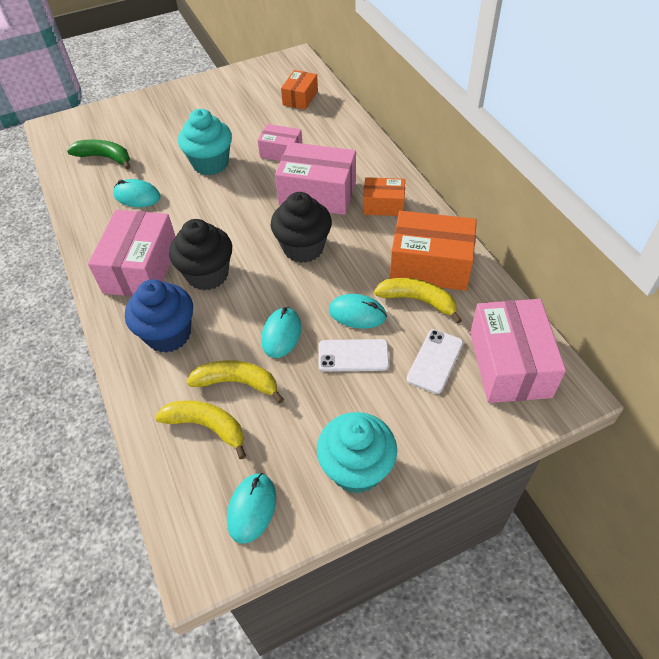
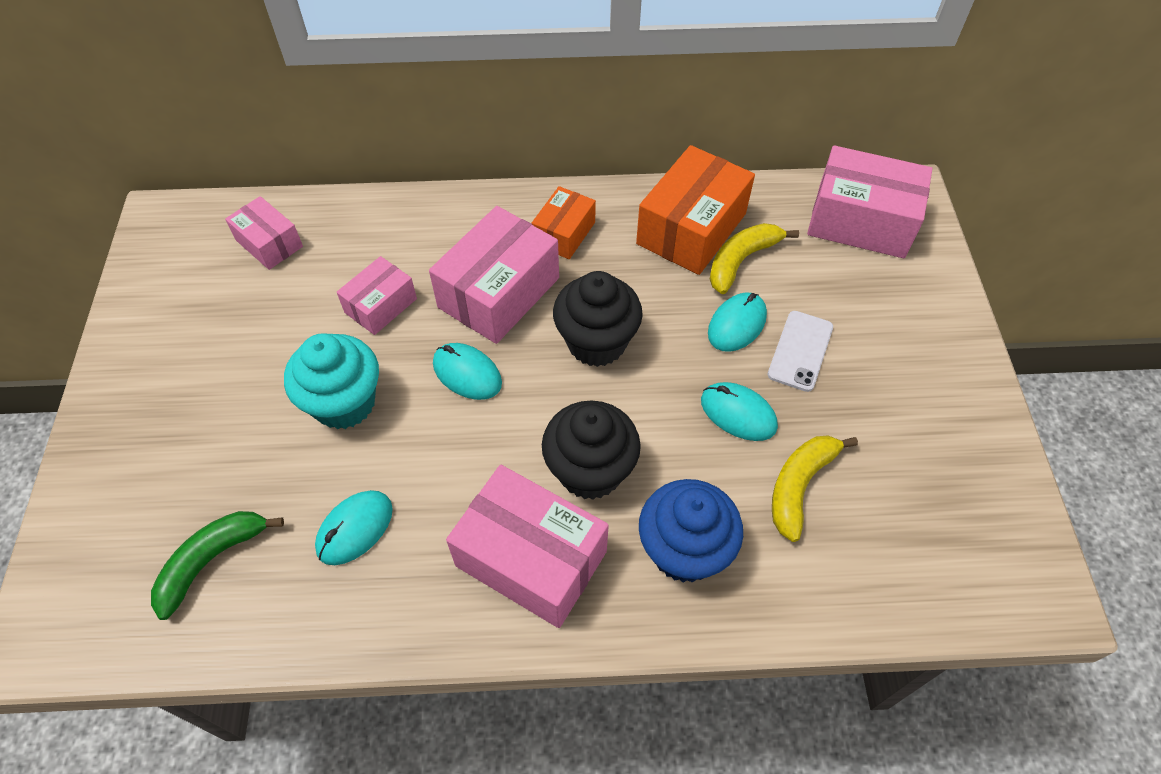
camera: 70 degrees left, 5 degrees up
yellow banana [155,400,246,459] -> none
turquoise mouse [227,473,276,544] -> turquoise mouse moved to [433,343,502,400]
orange box [281,70,318,110] -> pink box [225,196,303,270]
turquoise cupcake [317,412,397,494] -> none
white phone [407,329,463,394] -> none

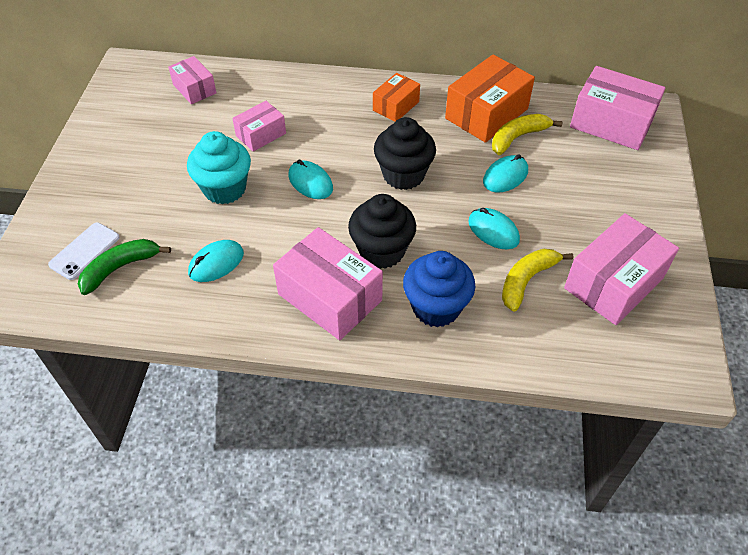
camera: 10 degrees right, 5 degrees down
pink box [429,206,559,344] -> pink box moved to [564,213,679,325]
white phone [768,311,833,392] -> white phone moved to [48,222,120,280]

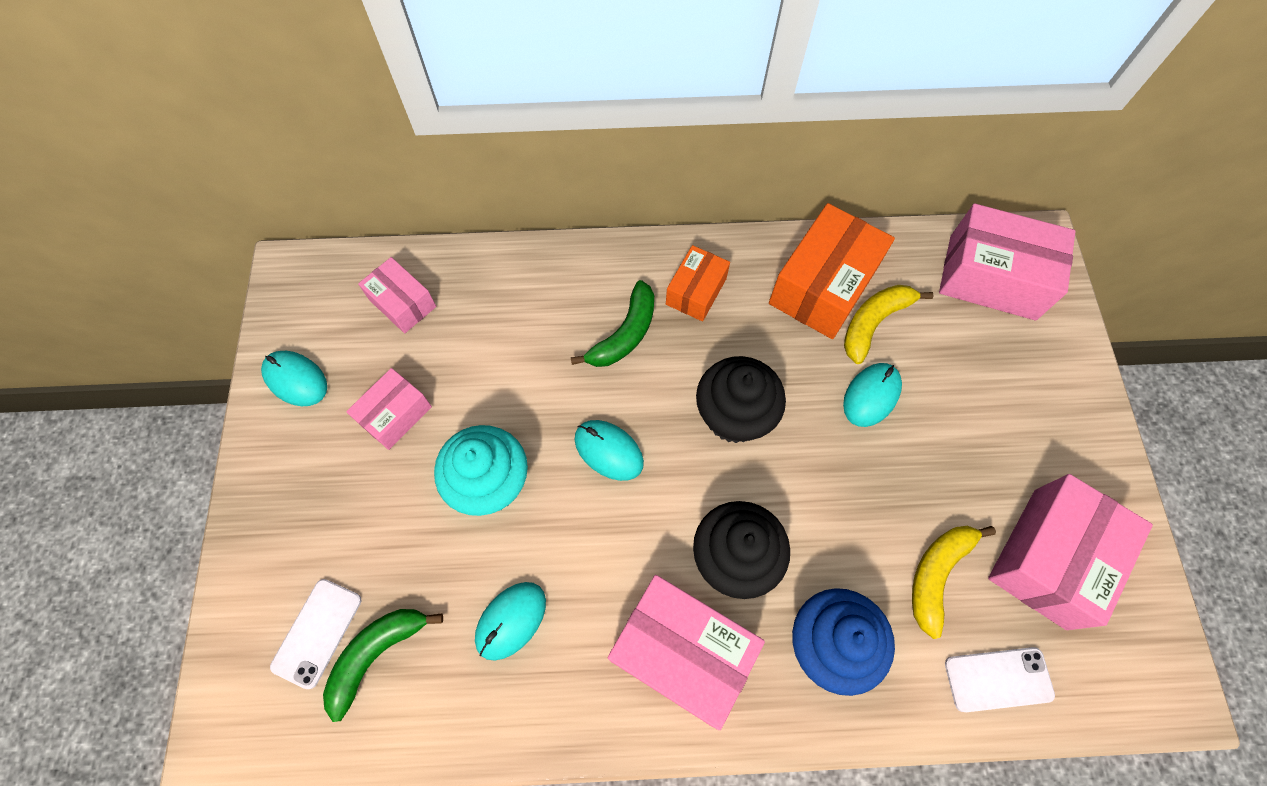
camera: 10 degrees left, 15 degrees up
pink box [232,101,286,152] -> pink box moved to [346,368,432,450]
turquoise mouse [468,208,520,249] -> turquoise mouse moved to [261,351,327,406]
none -> green banana [571,280,654,367]
none -> white phone [945,647,1055,712]

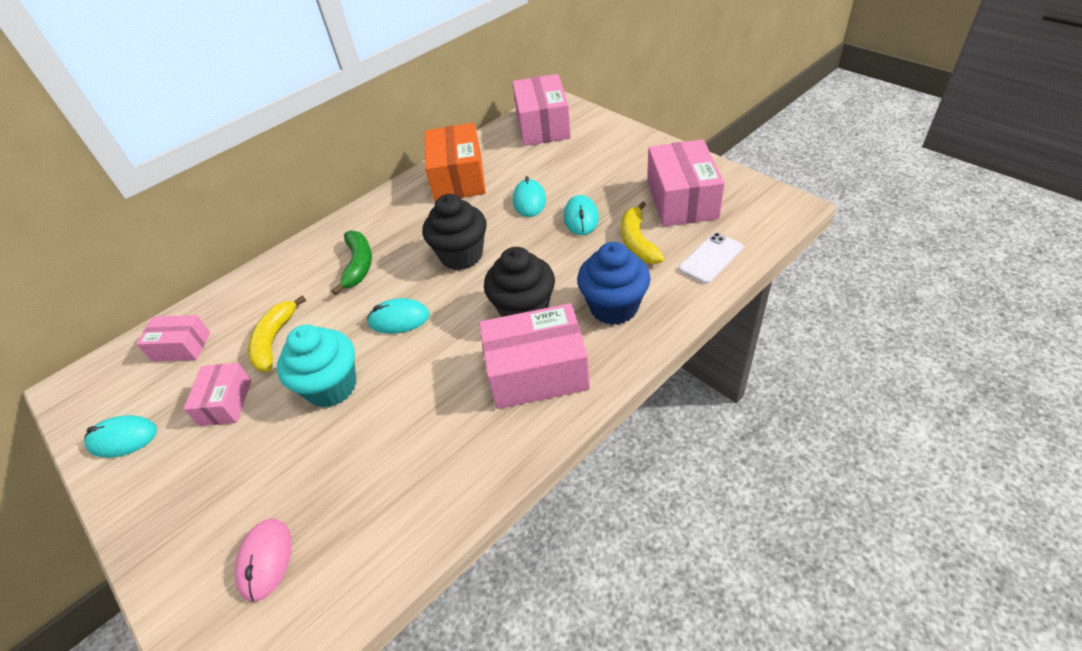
camera: 35 degrees left, 20 degrees down
white phone [270,579,361,689] -> pink mouse [235,519,292,602]
green banana [323,609,443,722] -> none
turquoise mouse [475,582,546,660] -> turquoise mouse moved to [564,195,599,235]
orange box [666,245,730,321] -> none
yellow banana [844,285,934,364] -> yellow banana moved to [248,295,306,372]
pink box [939,204,1076,320] -> pink box turned 75 degrees counterclockwise [512,74,571,146]

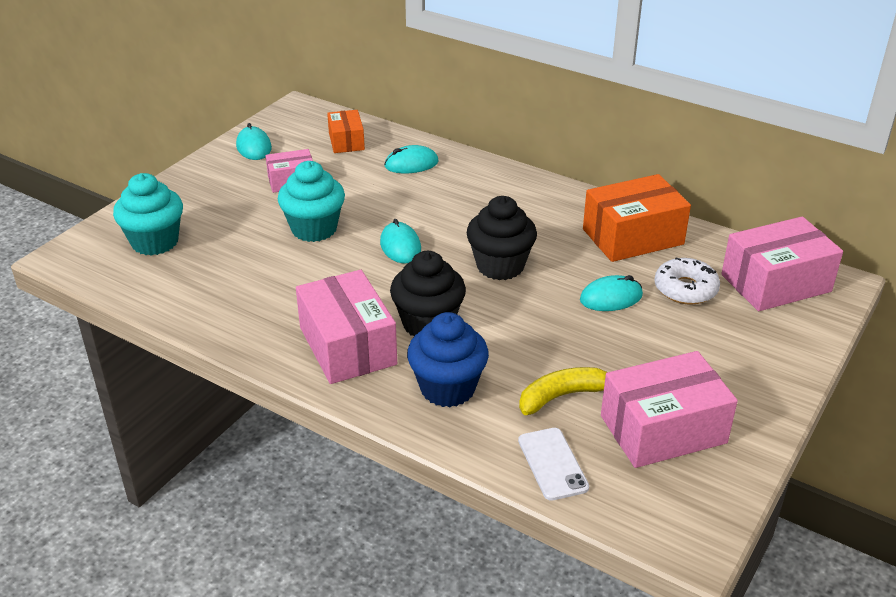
camera: 70 degrees right, 10 degrees down
pink box [136,315,210,361] -> orange box [327,110,365,153]
pink mouse [235,519,292,602] -> turquoise cupcake [113,173,183,256]
yellow banana [248,295,306,372] -> none
green banana [332,231,372,295] -> none
turquoise mouse [564,195,599,235] -> turquoise mouse moved to [384,145,438,173]
white phone [679,233,743,284] -> white phone turned 45 degrees clockwise [518,428,589,501]
none -> white donut [655,257,720,305]

